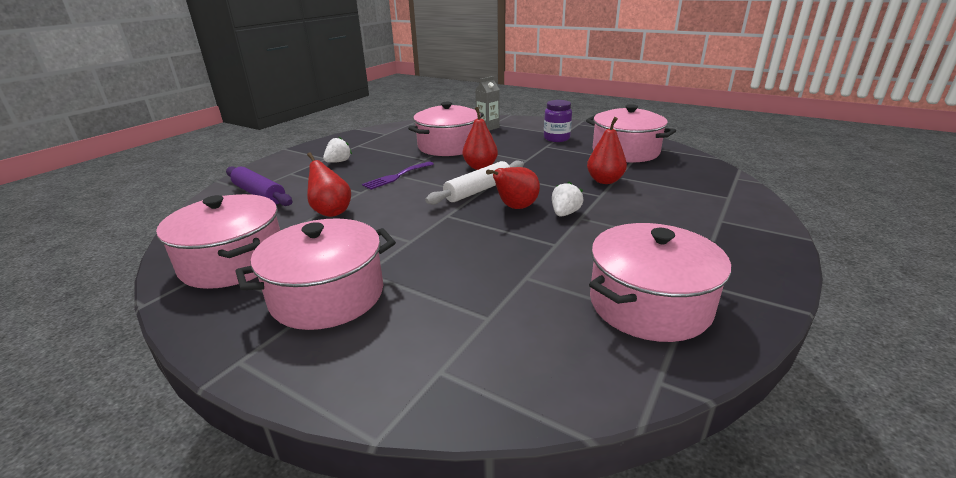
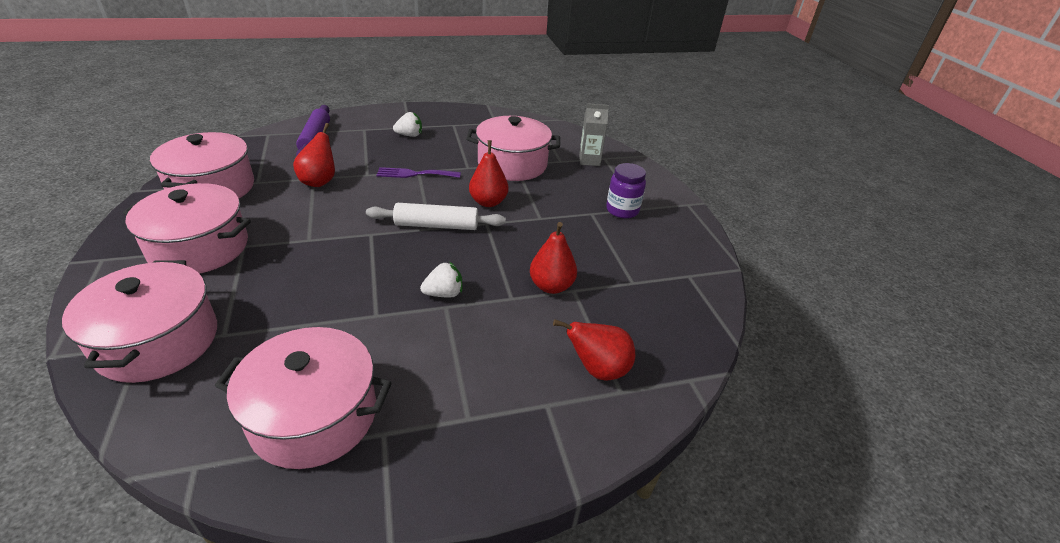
camera: 40 degrees right, 10 degrees up
red pear [486,167,540,209] -> red pear moved to [553,319,635,380]
pink pot [586,104,676,163] -> pink pot moved to [62,260,217,383]

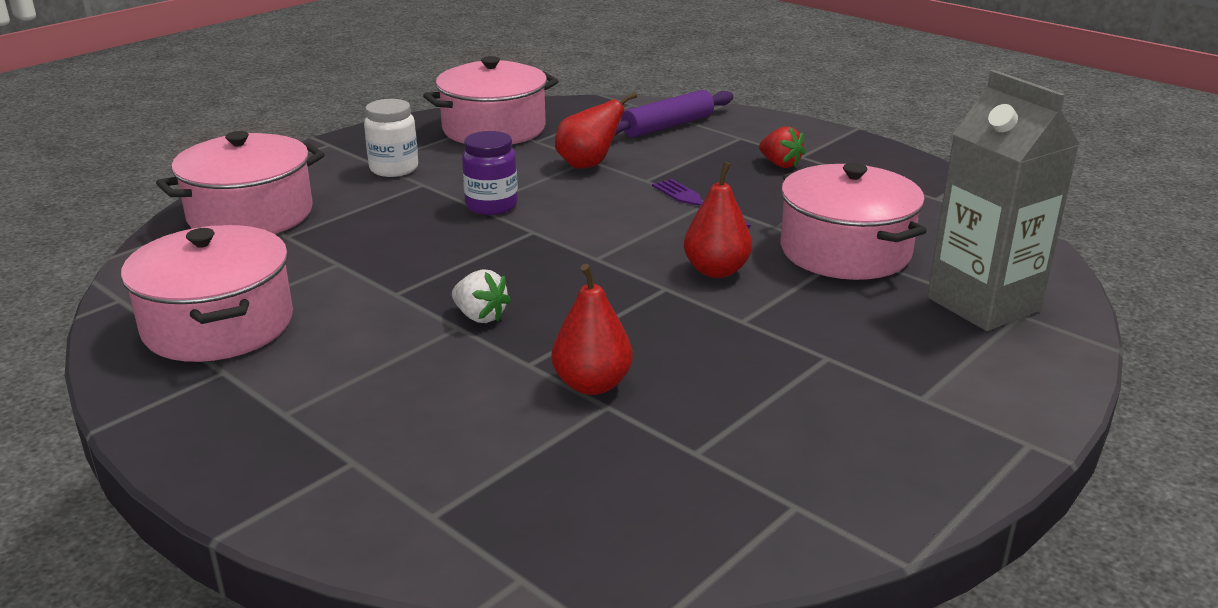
camera: 60 degrees right, 10 degrees down
pink pot [123,183,251,274] -> white jar [364,99,418,177]
white rolling pin [366,203,506,230] -> none
white strawberry [393,112,422,137] -> red strawberry [759,126,805,168]
red pear [553,319,635,380] -> none
grey carton [579,103,609,166] -> grey carton [927,70,1080,331], size x1.87
purple jar [606,163,646,218] -> purple jar moved to [462,131,518,215]

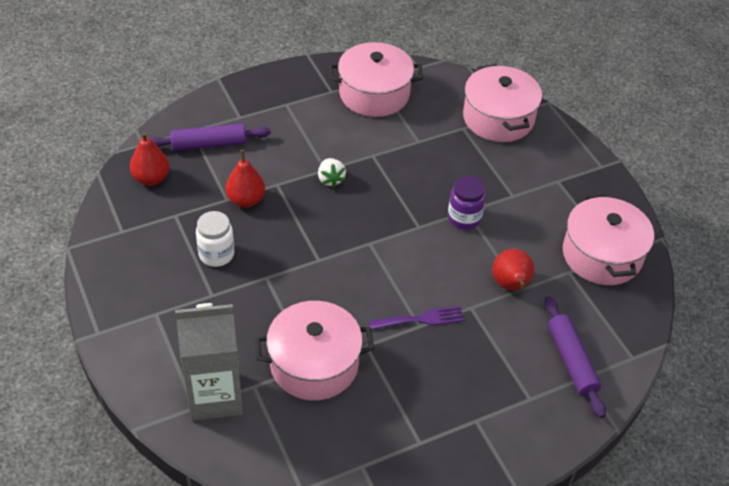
camera: 110 degrees right, 20 degrees up
white jar [364,99,418,177] -> white jar moved to [196,211,234,267]
white strawberry [452,269,511,323] -> white strawberry turned 75 degrees counterclockwise [318,158,346,188]
red pear [684,162,752,278] -> red pear moved to [130,132,170,185]
red strawberry [759,126,805,168] -> none
none -> purple rolling pin [150,124,271,151]

